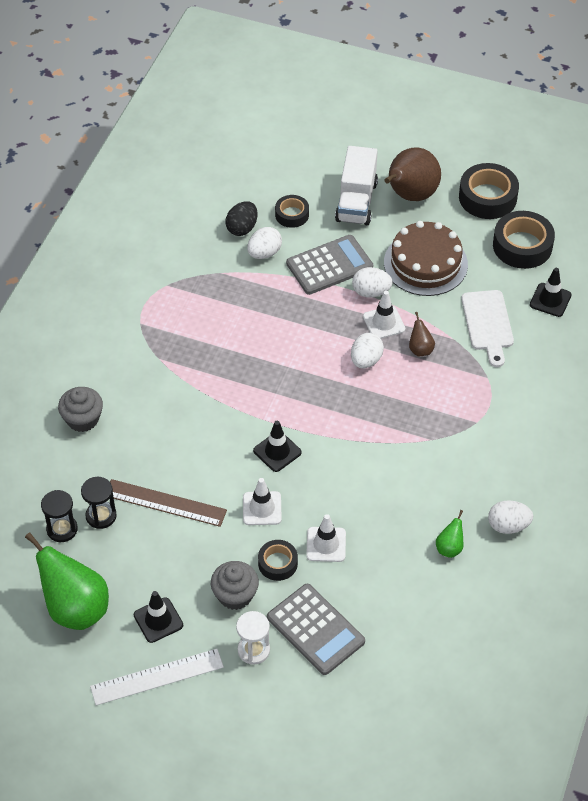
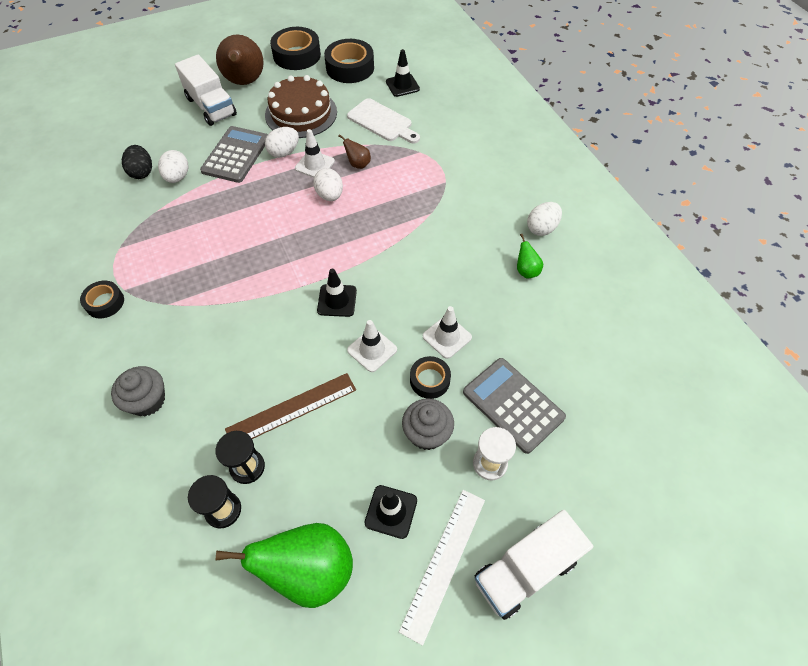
camera: 45 degrees left, 5 degrees up
grey calculator [267,584,365,675] -> grey calculator turned 135 degrees counterclockwise [463,358,566,454]
black tape [275,195,309,228] -> black tape moved to [80,281,124,318]
none -> white truck [475,510,593,620]

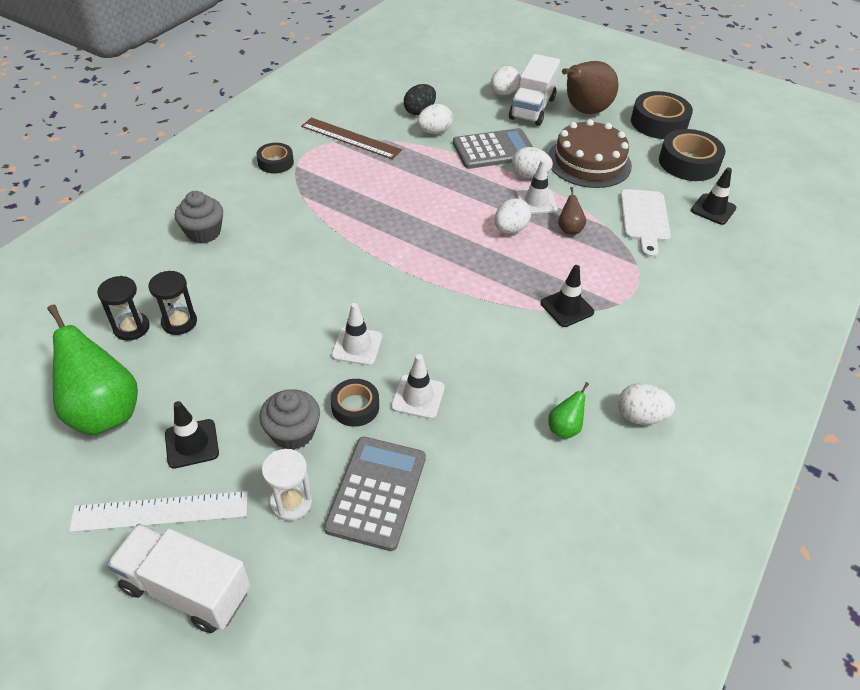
camera: 55 degrees right, 10 degrees down
brown ruler [225,373,356,439] -> brown ruler moved to [301,118,402,159]
black traffic cone [317,269,357,317] -> black traffic cone moved to [540,265,594,327]
none -> white egg [491,66,520,95]

